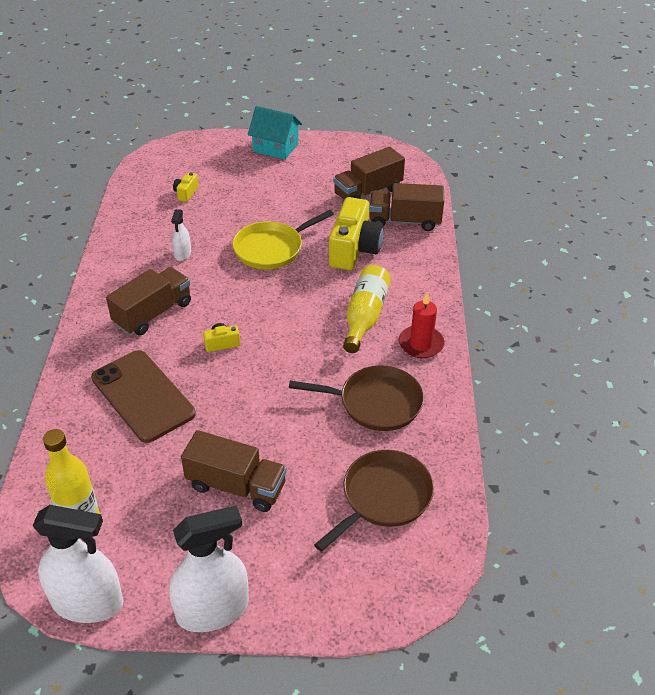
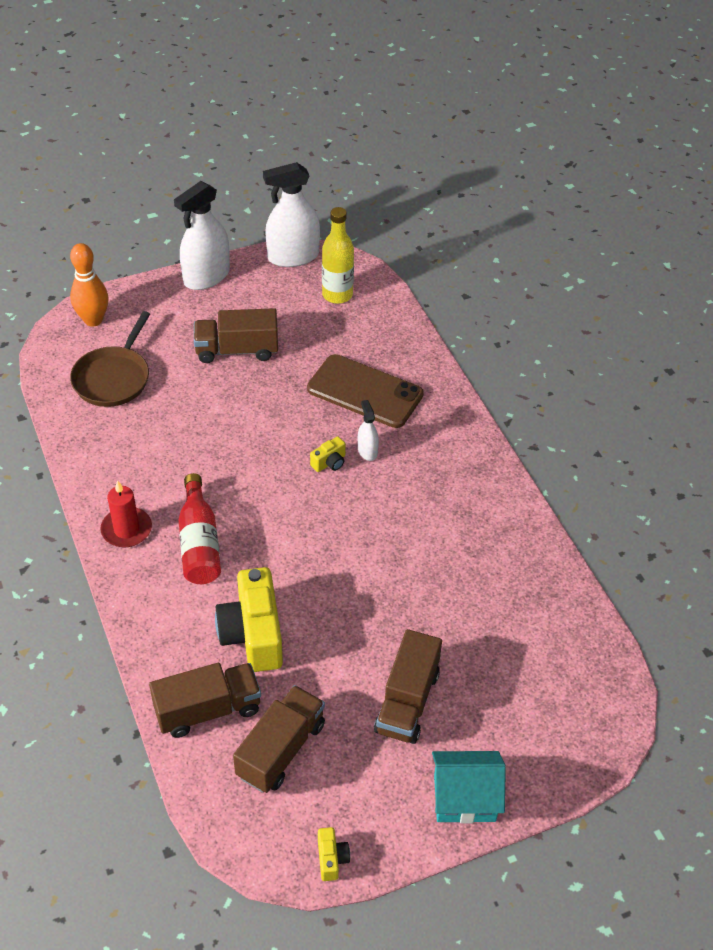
camera: 155 degrees right, 5 degrees up
brown truck [106,267,191,335] -> brown truck moved to [374,629,442,744]
white spray bottle [171,209,191,261] -> white spray bottle moved to [358,400,379,461]
yellow camera [173,172,198,202] -> yellow camera moved to [318,827,350,881]
yellow pan [232,210,334,269] -> none
brown pan [289,366,424,431] -> none
yellow bottle [343,265,391,353] -> red bottle [179,473,221,584]
none -> orange bowling pin [70,243,109,327]

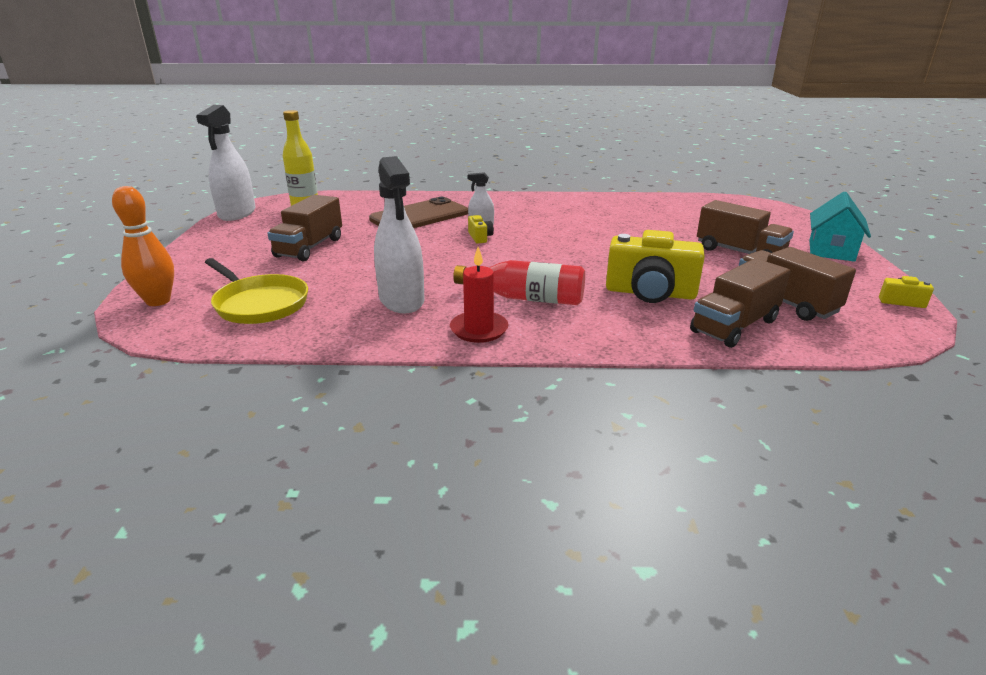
camera: 65 degrees left, 20 degrees down
brown pan [70,311,150,407] -> yellow pan [205,258,308,324]
brown truck [149,663,261,738] -> brown truck turned 135 degrees counterclockwise [690,258,790,348]
white spray bottle [174,181,230,290] -> white spray bottle moved to [374,156,425,314]

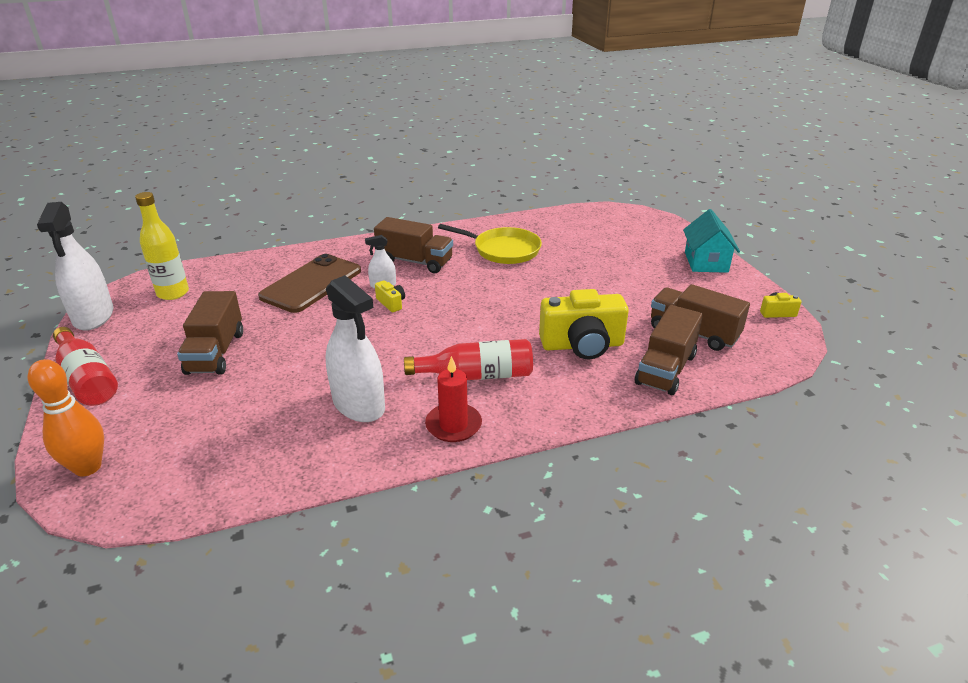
camera: 20 degrees left, 5 degrees up
yellow pan [205,258,308,324] -> yellow pan moved to [438,224,542,264]
brown truck [697,200,794,254] -> brown truck moved to [374,217,453,273]
none -> red bottle [53,327,118,406]

